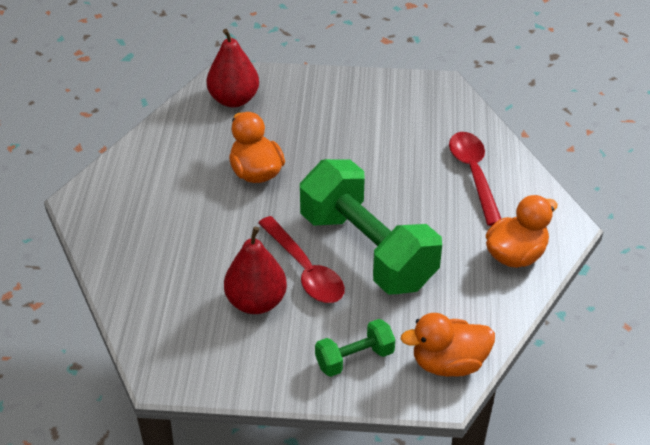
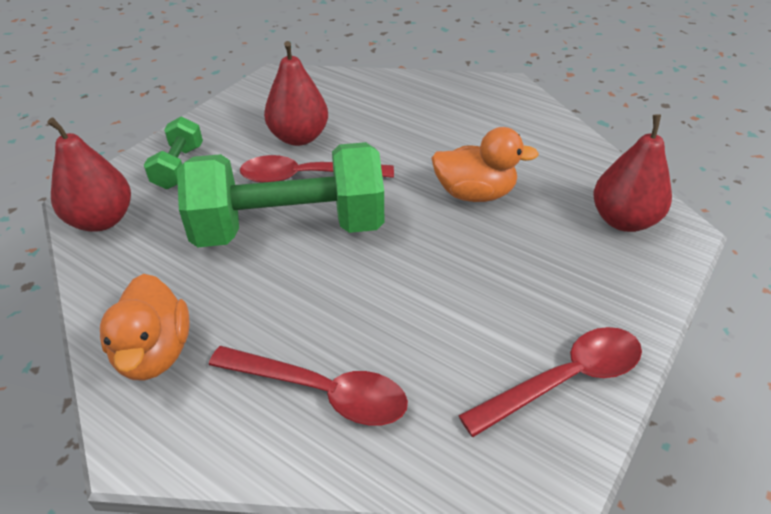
camera: 120 degrees right, 0 degrees up
orange duck [401,313,495,377] -> red pear [47,118,131,232]
none -> red spoon [458,327,642,437]

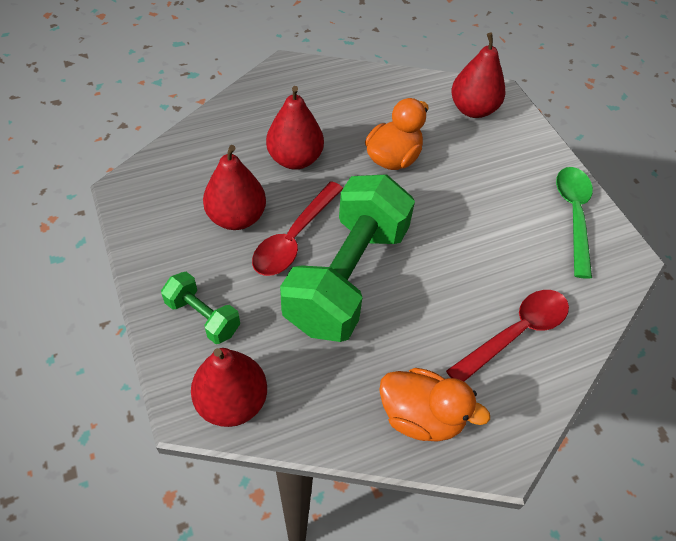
camera: 60 degrees left, 10 degrees up
red spoon [458,327,642,437] -> green spoon [556,167,593,279]
none -> red pear [266,86,324,170]

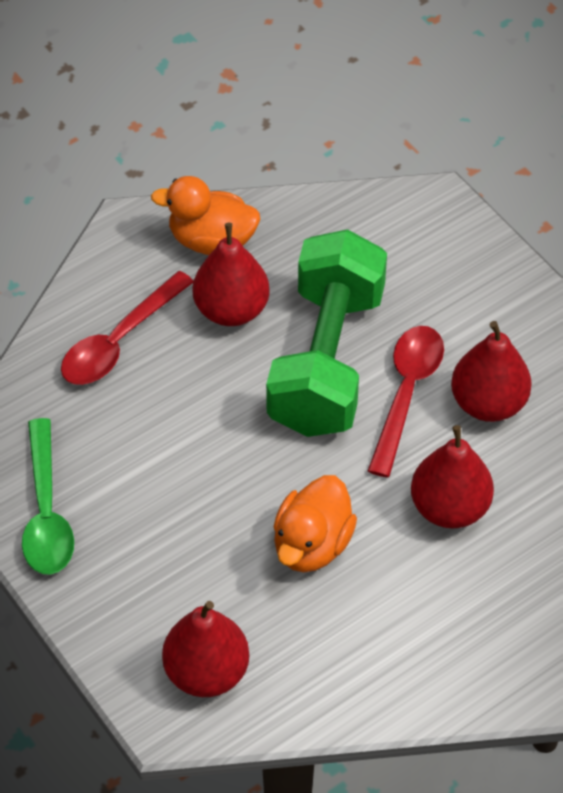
camera: 170 degrees right, 0 degrees up
green dumbbell [161,272,240,344] -> none
red pear [191,348,267,427] -> red pear moved to [193,223,270,326]

